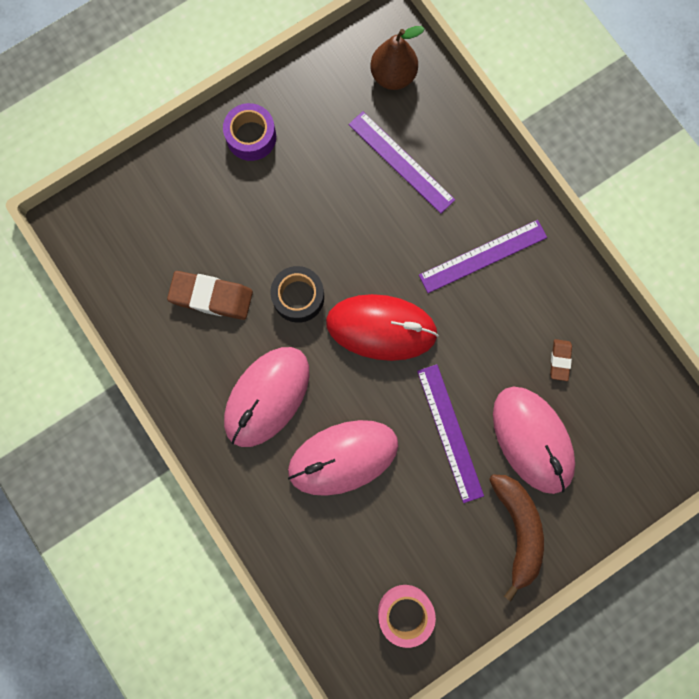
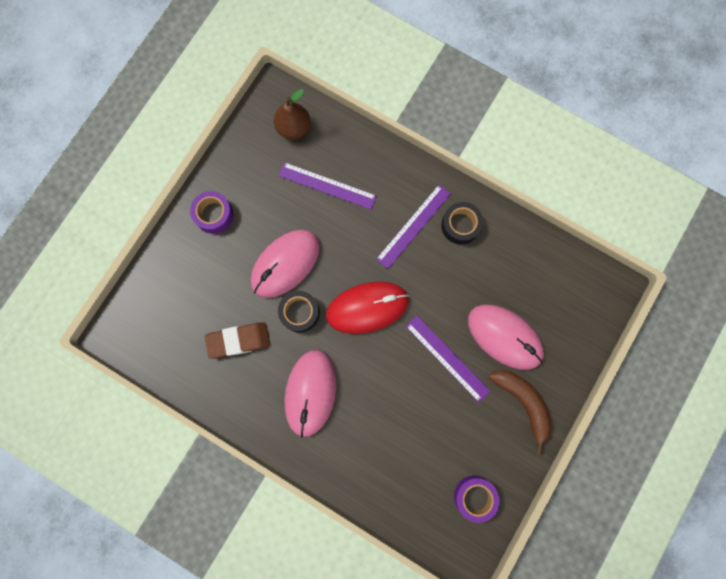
camera: 25 degrees left, 0 degrees up
pink mouse [288,420,398,496] -> pink mouse moved to [251,230,320,298]
pink tape [378,585,436,648] -> purple tape [454,475,500,523]
brown eraser [550,339,572,381] -> none
none -> black tape [441,202,483,245]

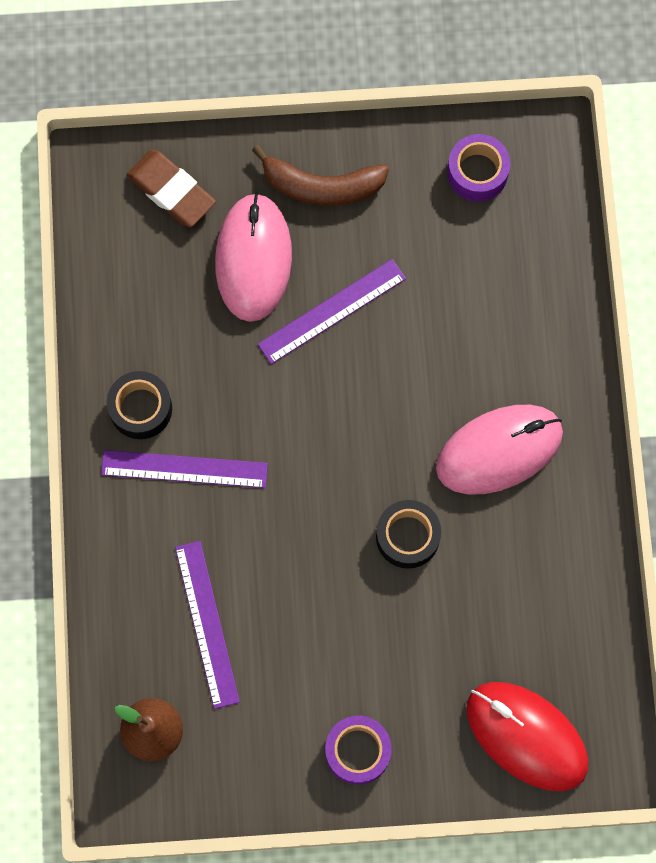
camera: 125 degrees left, 5 degrees down
brown eraser [205,322,270,359] -> brown eraser moved to [127,150,216,227]
pink mouse [251,230,320,298] -> none
red mouse [326,282,409,334] -> red mouse moved to [467,682,588,791]
purple ruler [406,316,490,402] -> purple ruler turned 45 degrees clockwise [258,259,406,364]
brown banana [489,370,552,455] -> brown banana turned 105 degrees counterclockwise [252,145,389,205]

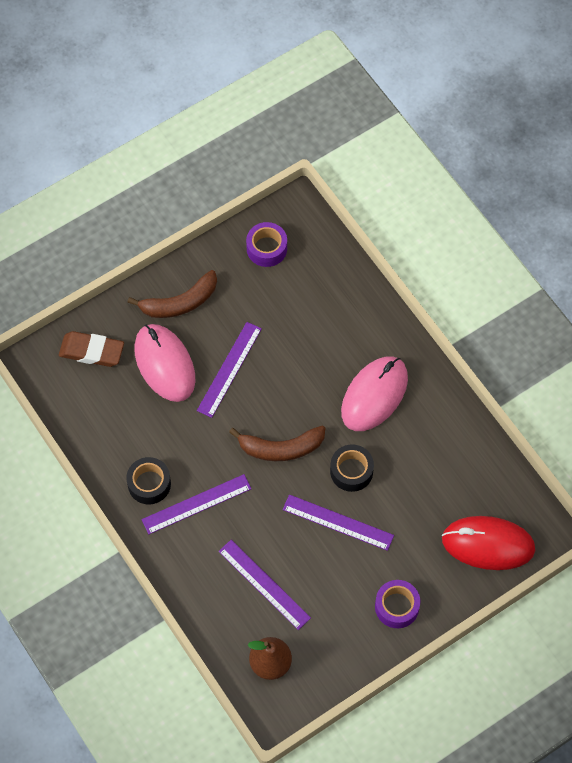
camera: 30 degrees left, 10 degrees down
none -> brown banana [229,426,325,461]
none -> purple ruler [283,494,394,551]

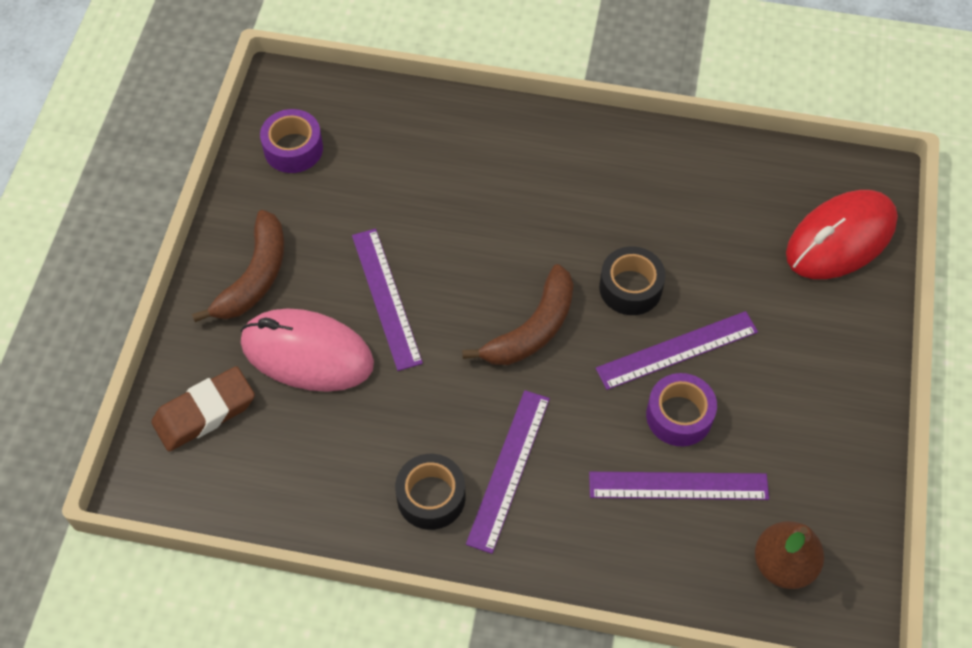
camera: 45 degrees left, 5 degrees down
pink mouse [341,356,408,431] -> none
purple tape [375,580,420,628] -> purple tape moved to [646,373,717,446]

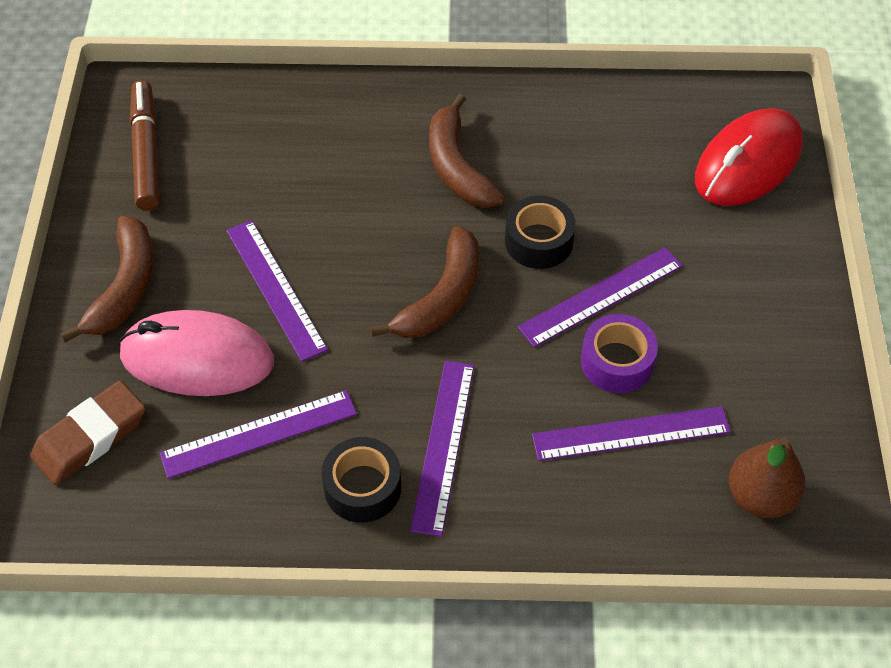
camera: 10 degrees left, 5 degrees down
purple tape [260,109,323,173] -> brown marker [130,80,160,211]
none -> purple ruler [160,390,357,479]
none -> brown banana [429,94,505,208]

